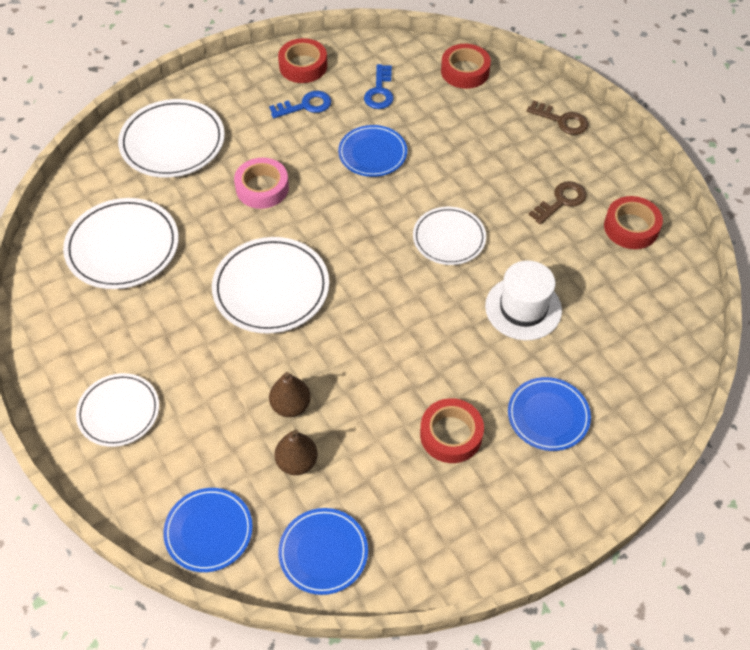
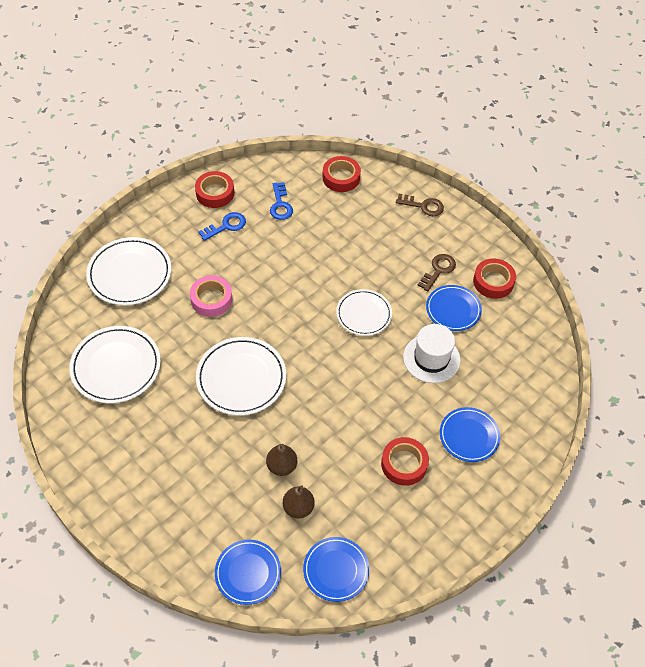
camera: 15 degrees left, 0 degrees up
white plate [76,373,159,447] -> none
blue plate [338,125,407,177] -> blue plate moved to [426,285,482,331]

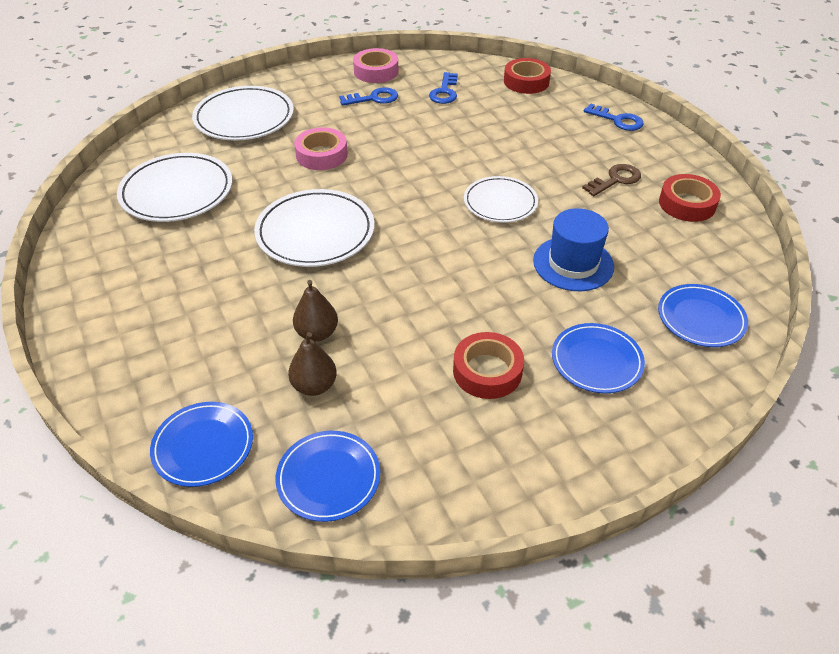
camera: 20 degrees right, 10 degrees down
red tape [195,171,234,208] -> pink tape [353,48,398,83]
brown key [396,194,444,216] -> blue key [584,103,644,131]
white hat [403,324,460,383] -> blue hat [533,208,614,291]
blue plate [426,285,482,331] -> blue plate moved to [658,284,748,347]

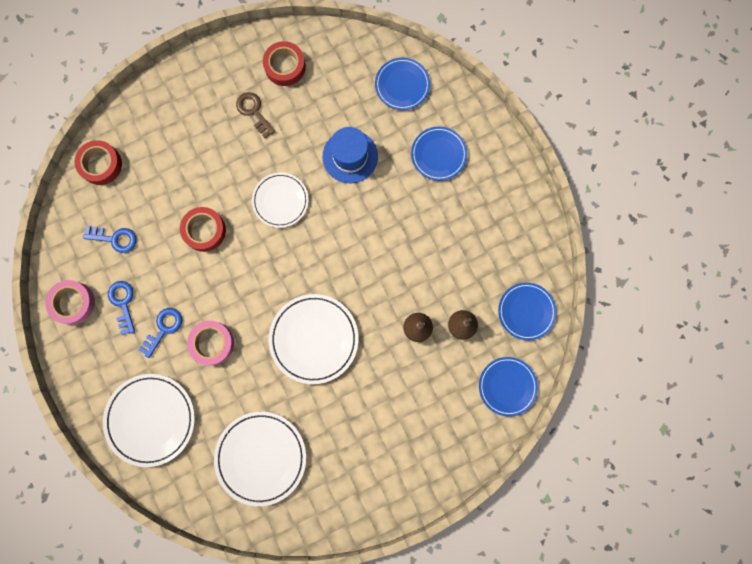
camera: 90 degrees left, 35 degrees up
red tape [453,332,524,399] -> red tape moved to [180,207,226,252]
blue key [584,103,644,131] -> blue key moved to [139,308,182,358]

